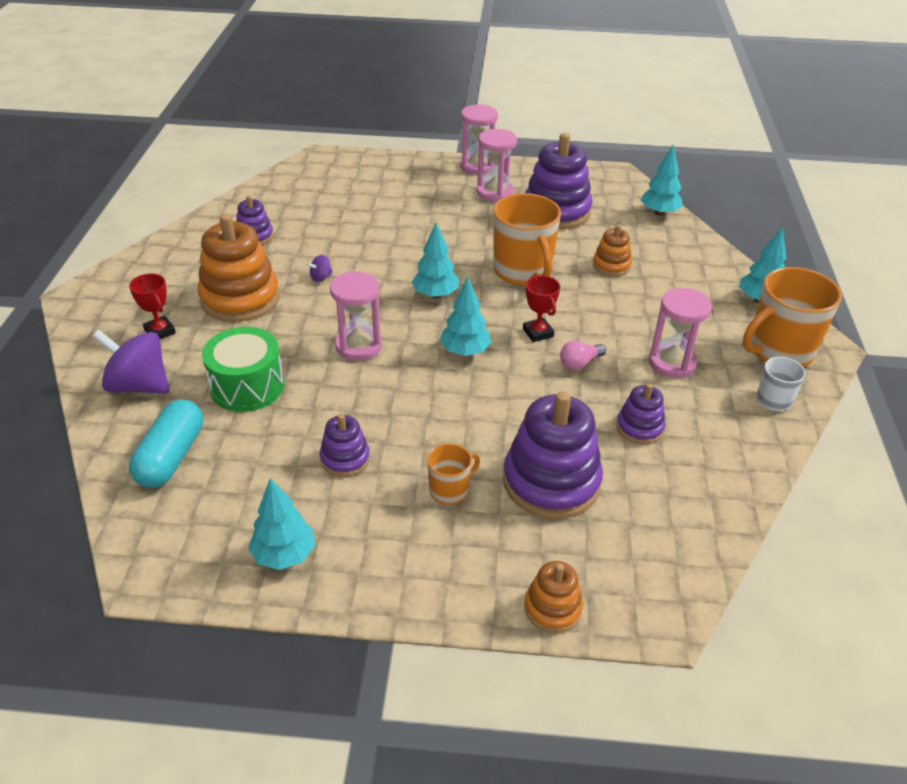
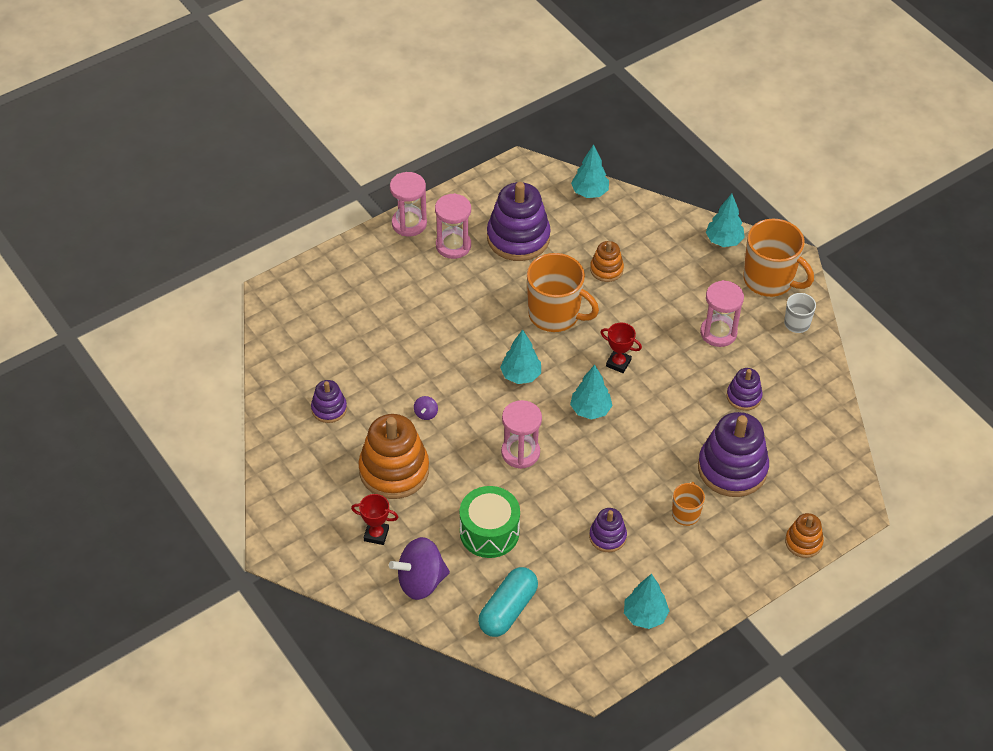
camera: 40 degrees left, 10 degrees up
turquoise capsule [129,399,203,488] -> turquoise capsule turned 60 degrees clockwise [478,567,538,637]
pink light bulb [560,340,606,370] -> none
orange mug [743,267,842,367] -> orange mug turned 75 degrees counterclockwise [744,219,814,297]

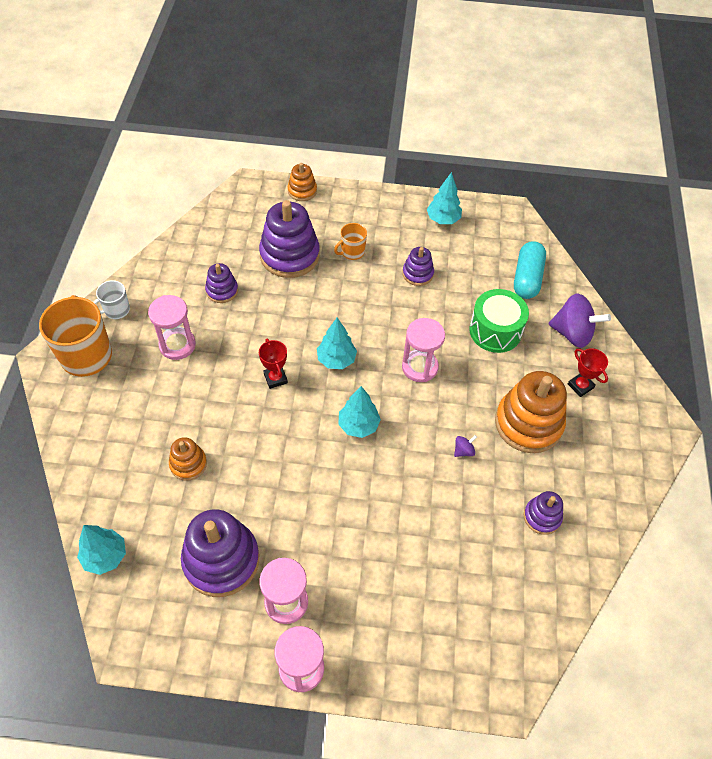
camera: 140 degrees left, 5 degrees up
turquoise capsule [478,567,538,637] -> turquoise capsule turned 60 degrees counterclockwise [514,241,546,299]
orange mug [527,253,599,332] -> none
turquoise tree [706,194,745,247] -> none

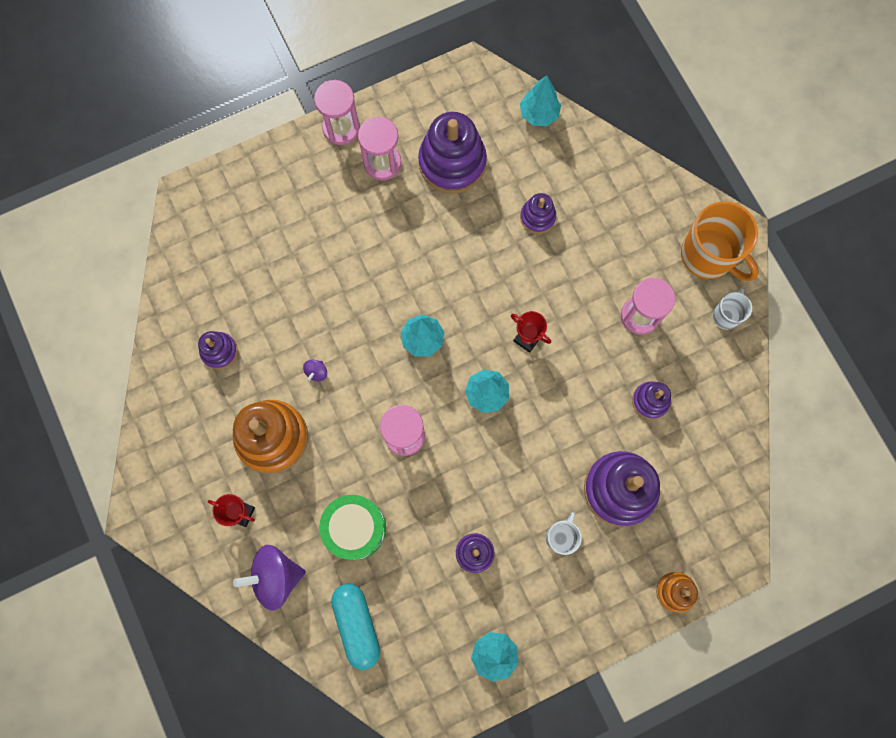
camera: 150 degrees right, 20 degrees up
orange stacking toy [169,437,207,481] -> purple stacking toy [520,193,556,234]
orange mug [334,223,367,260] -> white mug [546,512,582,555]

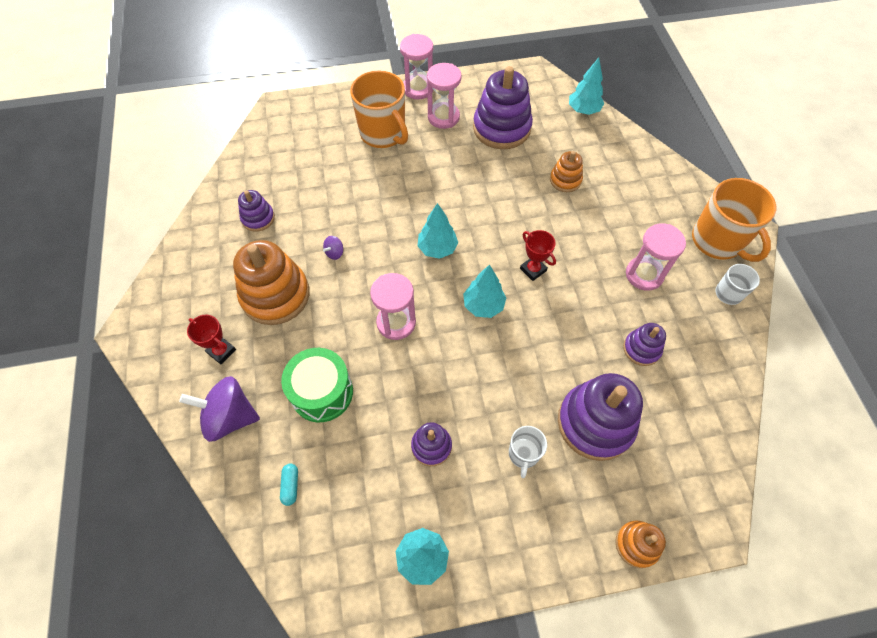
camera: 15 degrees right, 15 degrees down
turquoise capsule [331,584,380,670] -> turquoise capsule [280,464,298,506], size x0.46
purple stacking toy [520,193,556,234] -> orange stacking toy [550,151,583,192]
white mug [546,512,582,555] -> white mug turned 150 degrees clockwise [509,426,547,478]
none -> orange mug [350,71,408,148]

